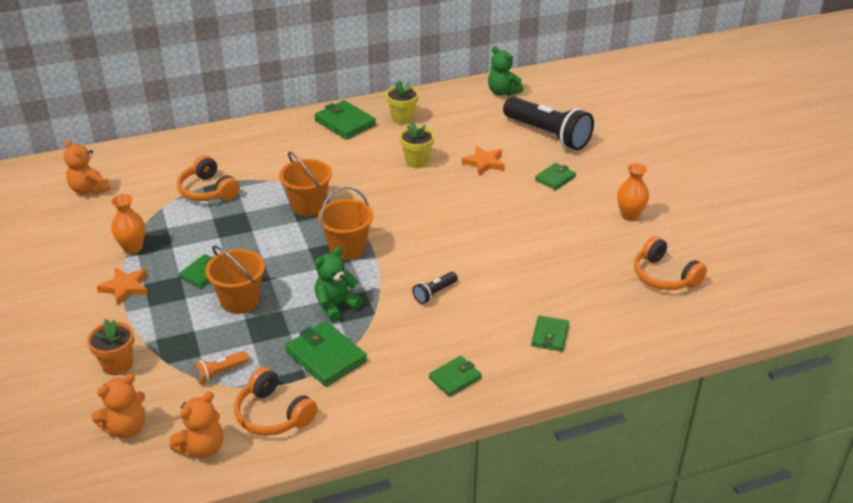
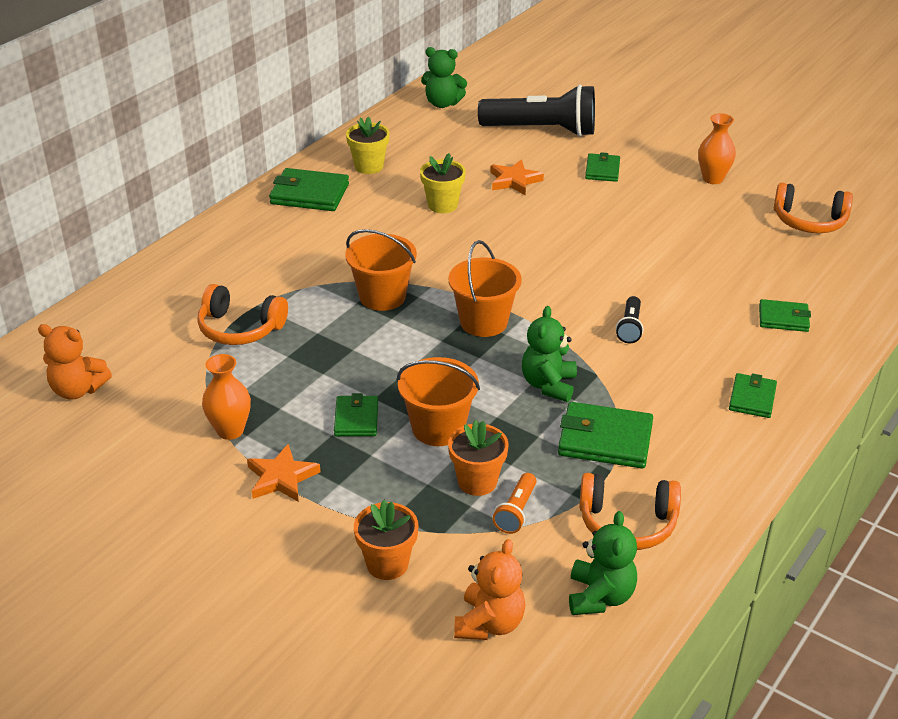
camera: 35 degrees left, 0 degrees up
orange teddy bear [170,391,223,458] -> green teddy bear [569,511,637,615]
green wallet [531,315,569,352] -> green wallet turned 60 degrees counterclockwise [759,299,811,332]
none -> orange flower pot [448,420,509,496]

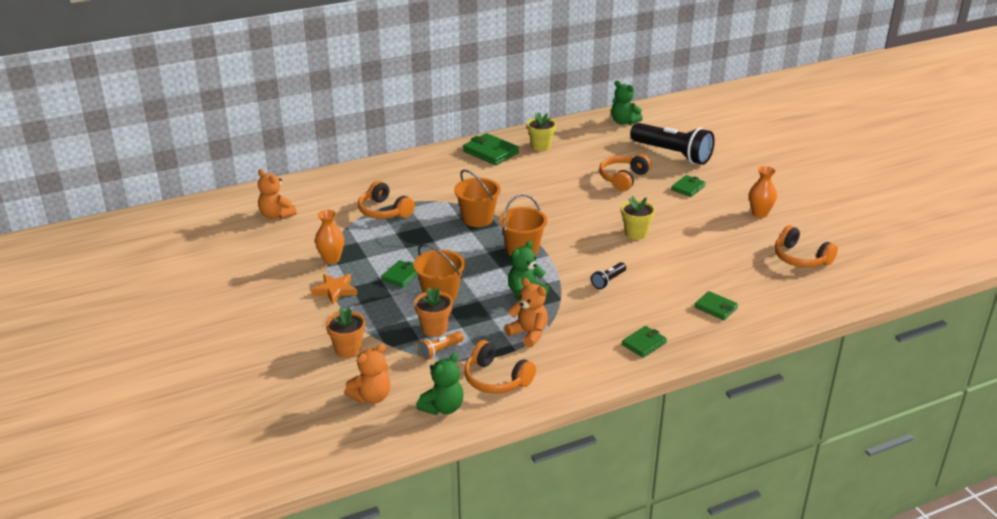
camera: 30 degrees right, 5 degrees down
yellow flower pot [420,153,466,213] -> yellow flower pot moved to [621,196,655,240]
orange star [490,160,544,195] -> orange headphones [599,154,651,191]
green wallet [558,402,653,469] -> orange teddy bear [504,278,548,347]

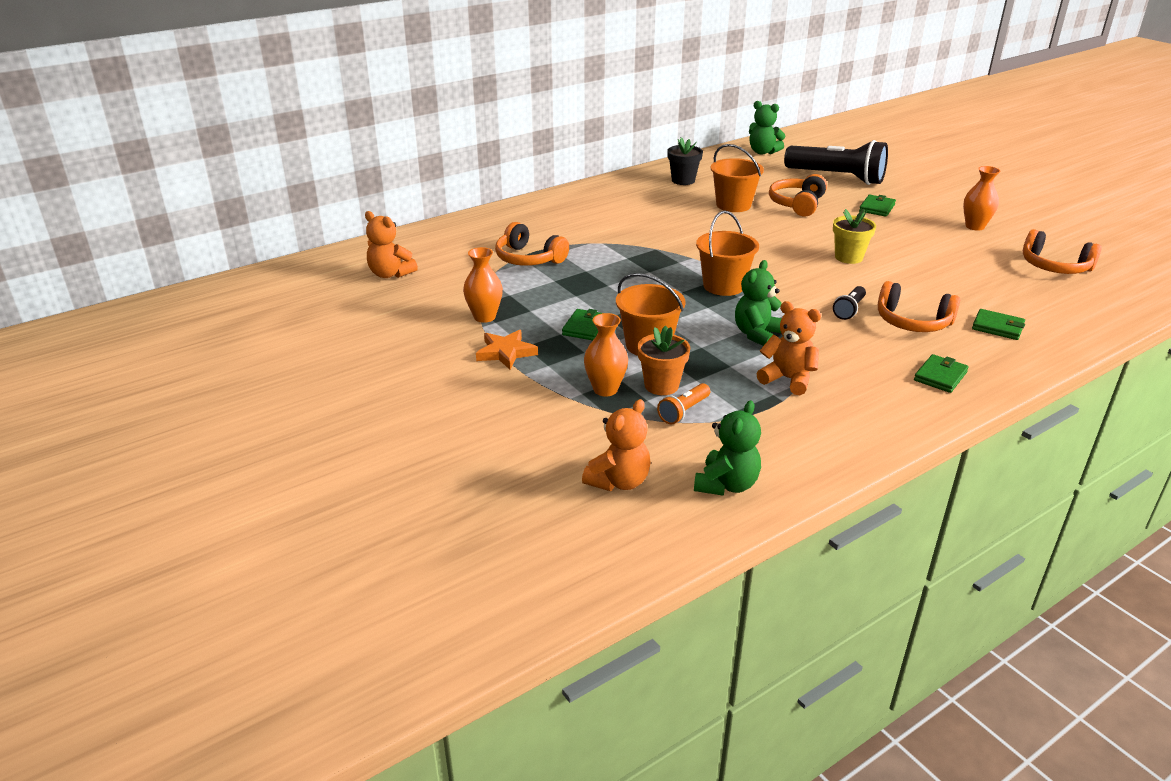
camera: 10 degrees left, 0 degrees up
orange flower pot [326,307,365,358] -> none
orange bucket [454,170,501,227] -> orange bucket moved to [711,144,764,212]
green wallet [463,133,519,165] -> none
orange headphones [464,340,536,393] -> orange headphones moved to [878,281,960,332]
yellow flower pot [527,112,556,151] -> black flower pot [667,137,703,185]
none -> orange vase [584,313,628,396]

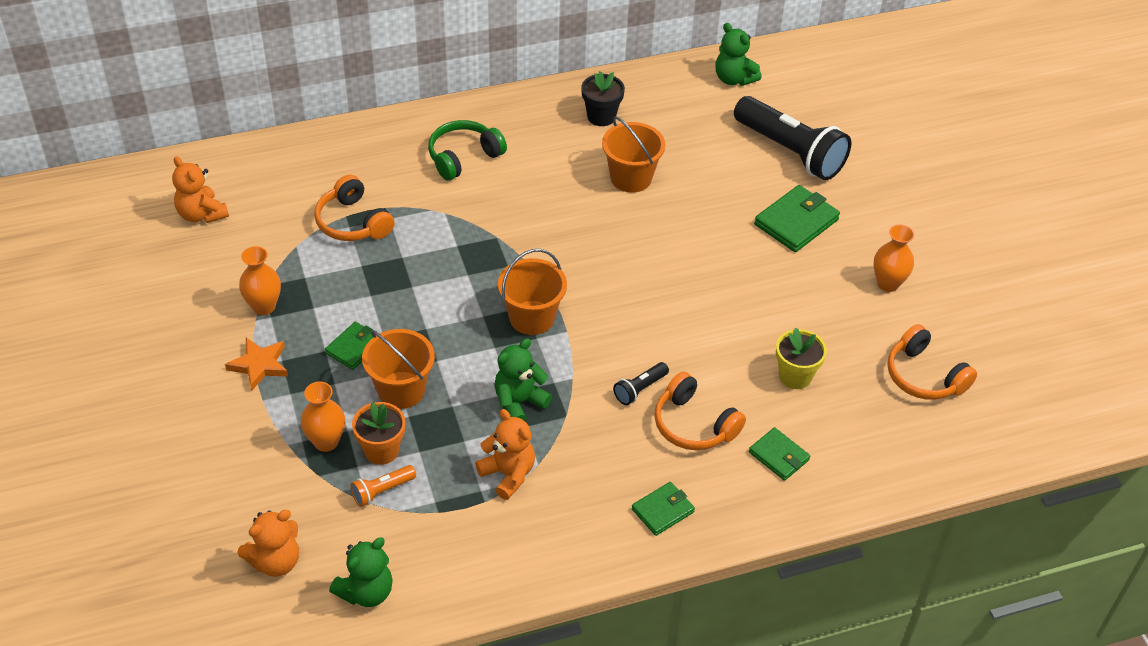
camera: 15 degrees right, 15 degrees up
orange headphones [769,174,827,216] -> none
yellow flower pot [833,209,876,264] -> yellow flower pot moved to [776,328,827,389]
green wallet [859,195,896,217] -> green wallet [754,185,840,252], size x1.62
none -> green headphones [428,120,507,181]

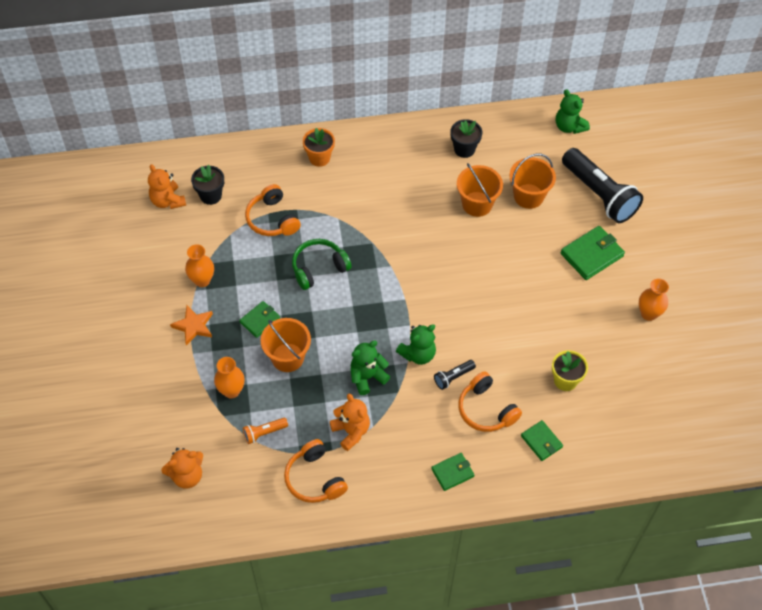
camera: 10 degrees right, 10 degrees up
green teddy bear [329,537,393,607] -> green teddy bear moved to [396,324,436,365]
orange flower pot [352,402,405,465] -> orange flower pot moved to [303,128,335,167]
green headphones [428,120,507,181] -> green headphones moved to [292,239,351,290]
orange bucket [498,249,567,335] -> orange bucket moved to [510,154,556,209]
orange headphones [887,324,977,400] -> orange headphones moved to [284,439,348,503]
none -> black flower pot [191,165,224,205]

